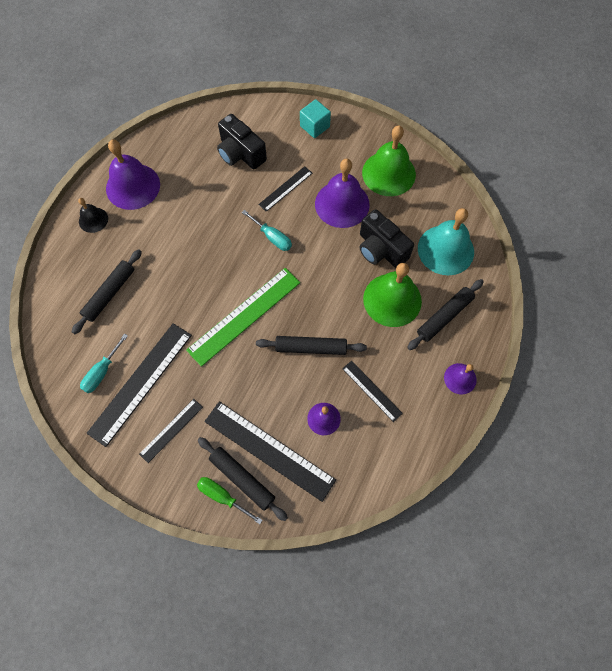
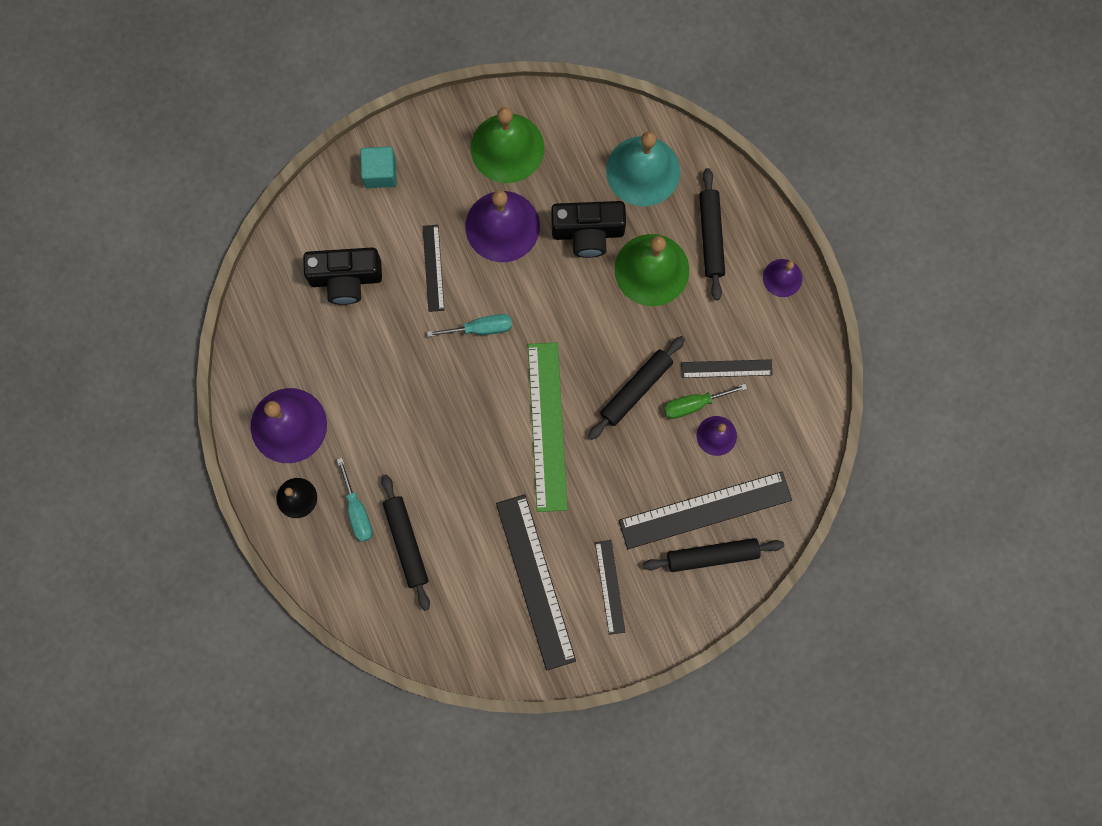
camera: 50 degrees left, 10 degrees up
turquoise screwdriver [80,334,128,393] -> turquoise screwdriver moved to [337,458,373,542]
green screwdriver [197,477,262,524] -> green screwdriver moved to [664,384,747,419]

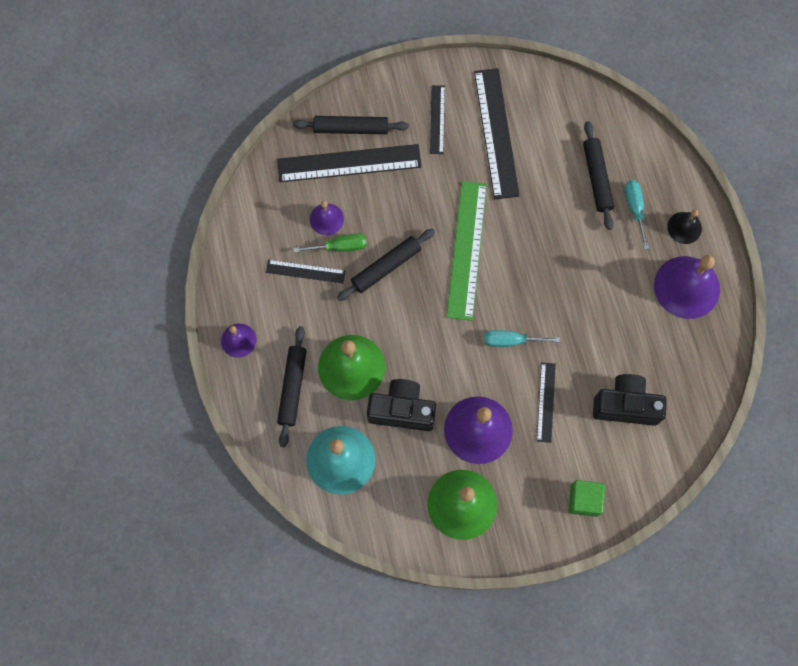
camera: 170 degrees left, 5 degrees down
turquoise cube [360,147,397,188] -> green cube [569,480,605,517]

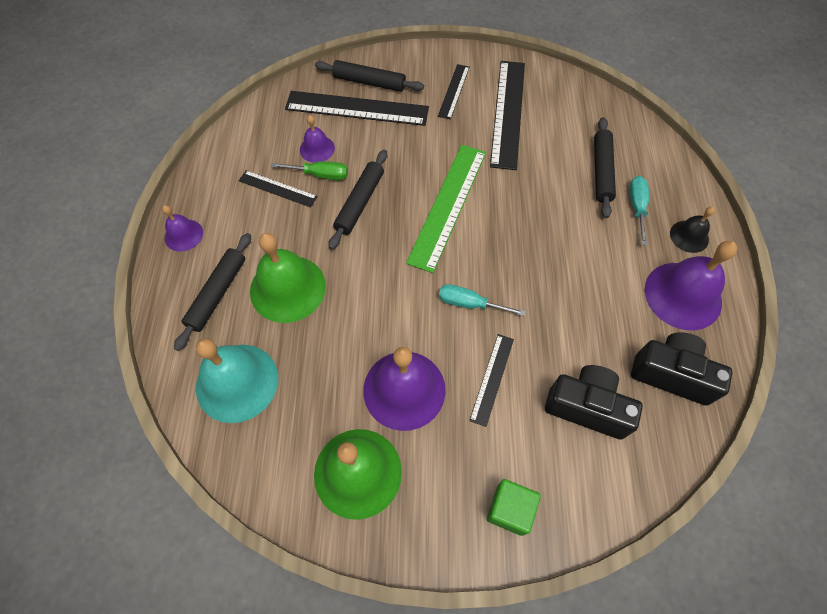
camera: 15 degrees right, 10 degrees down
black rolling pin [337,229,435,301] -> black rolling pin turned 45 degrees counterclockwise [328,150,387,250]
black camera [367,379,436,431] -> black camera moved to [631,332,733,405]

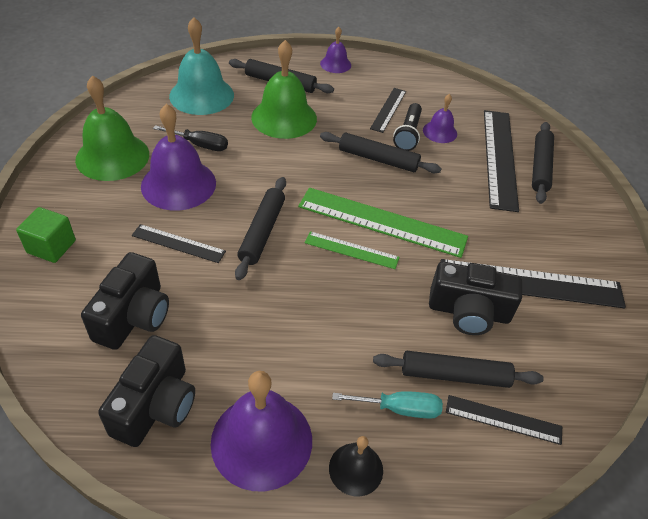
camera: 85 degrees right, 15 degrees down
green screwdriver [271,161,348,180] -> black flashlight [393,103,422,151]
black ruler [438,64,470,120] -> black ruler moved to [446,395,562,445]
turquoise screwdriver [439,284,525,316] -> black rolling pin [235,177,286,280]
none -> black screwdriver [153,125,228,151]
none -> green ruler [305,231,400,269]
none -> black camera [429,262,522,335]

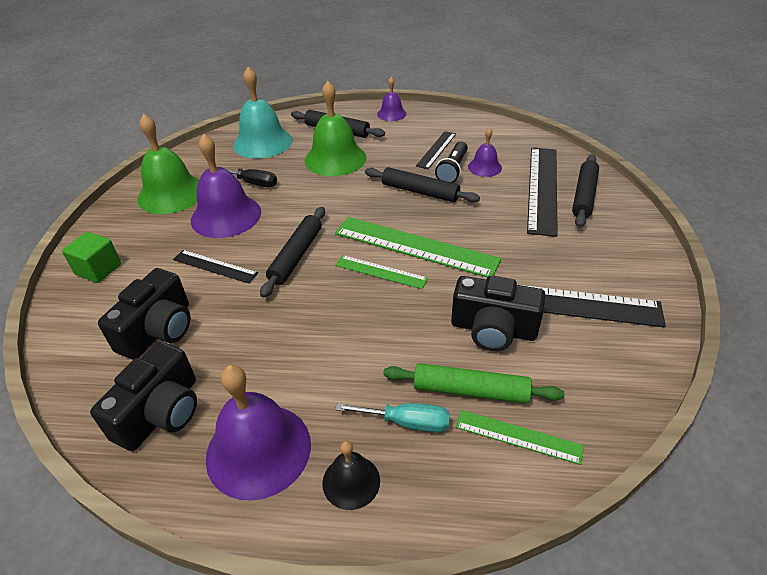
camera: 10 degrees right, 5 degrees down
black rolling pin [373,351,544,388] -> green rolling pin [383,363,564,404]
black ruler [446,395,562,445] -> green ruler [456,410,584,465]

